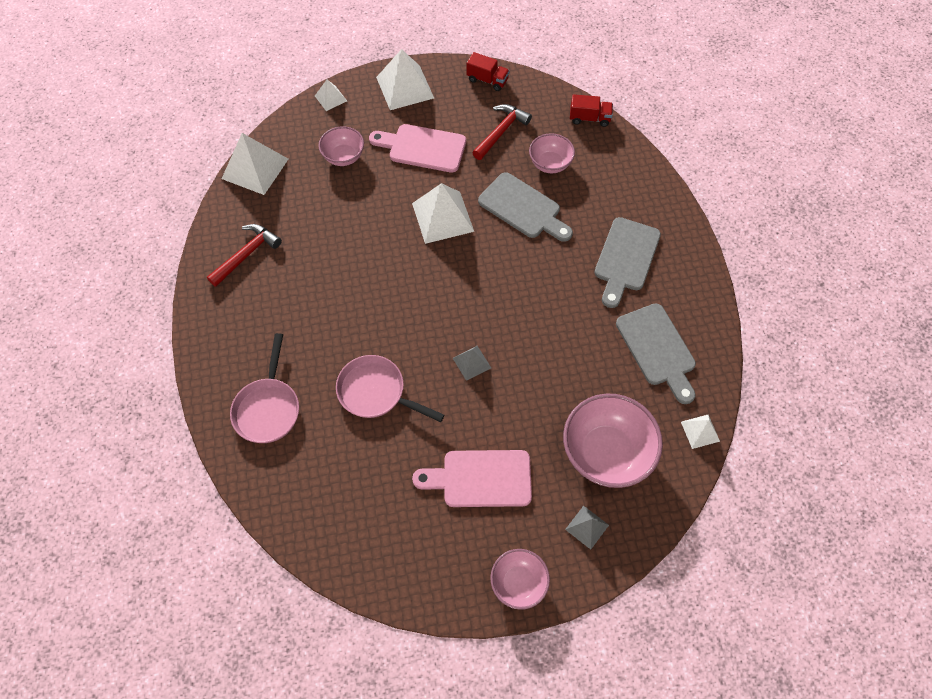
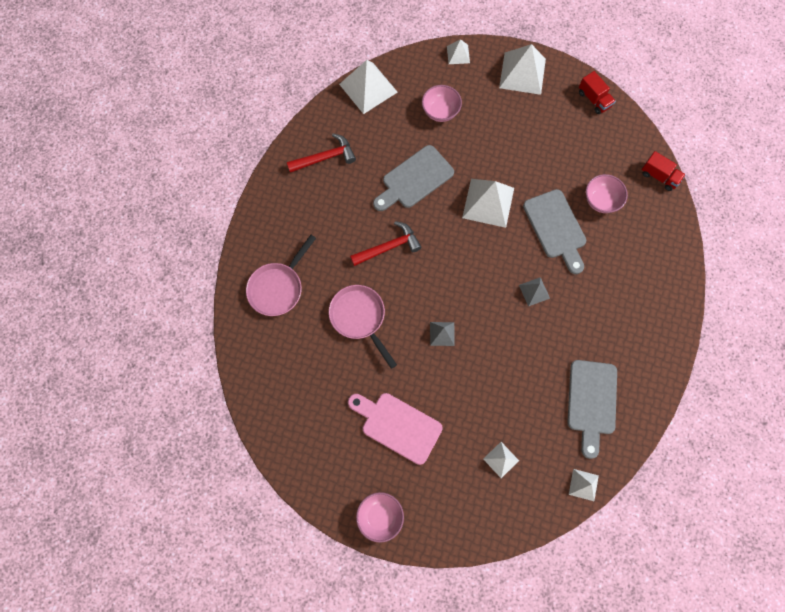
camera: 30 degrees right, 10 degrees up
pink cutting board [369,124,466,173] -> none
red hammer [472,104,532,160] -> red hammer moved to [350,221,422,266]
pink bowl [563,394,663,488] -> white pyramid [483,442,519,478]
grey pyramid [565,506,609,550] -> grey pyramid moved to [519,277,550,306]
grey cutting board [594,217,661,308] -> grey cutting board moved to [373,145,454,211]

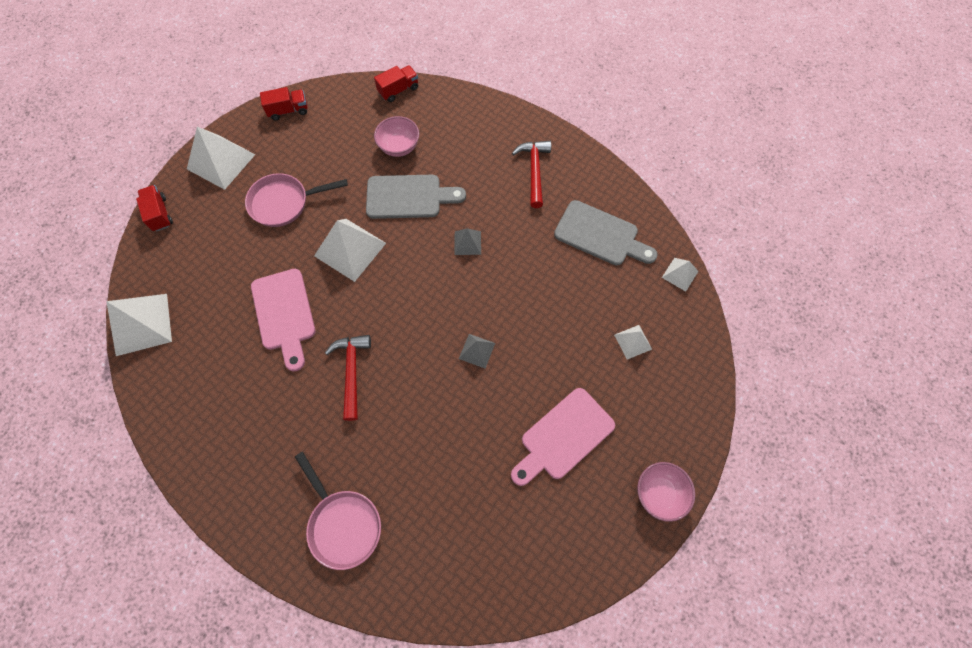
camera: 70 degrees left, 5 degrees down
red hammer [287,133,356,173] -> red hammer moved to [512,141,551,208]
pink pan [329,285,397,369] -> pink pan moved to [245,173,348,227]
grey cutting board [373,145,454,211] -> pink cutting board [251,269,315,372]
pink bowl [422,85,462,122] -> none
white pyramid [447,39,470,64] -> red truck [136,185,173,231]

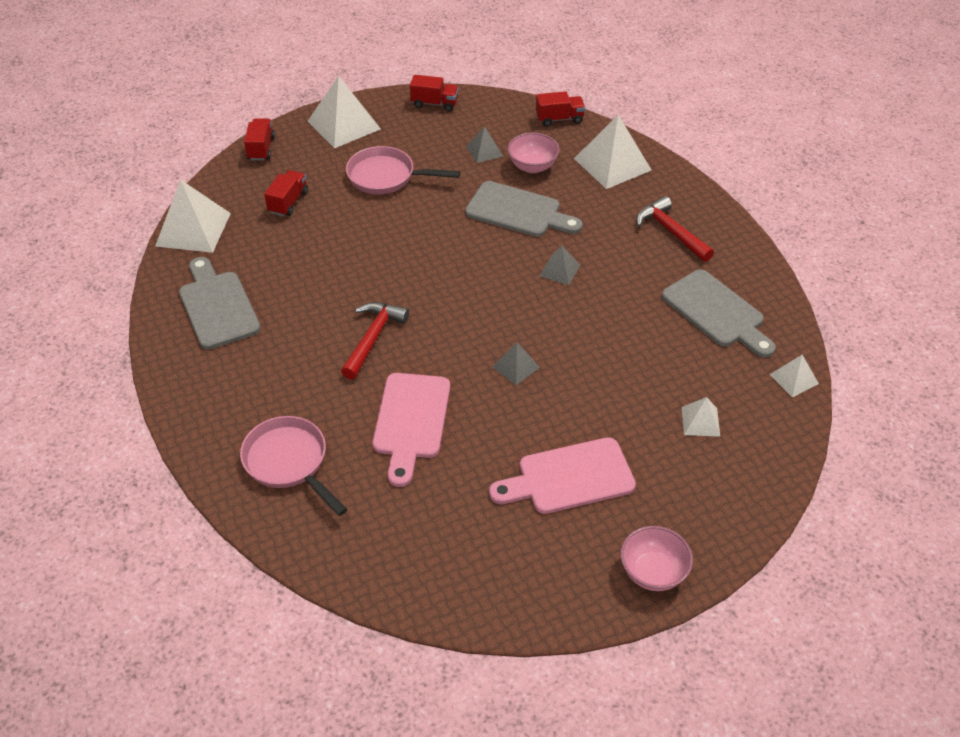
camera: 25 degrees right, 20 degrees down
pink cutting board [251,269,315,372] -> pink cutting board moved to [373,373,450,487]
pink pan [295,452,381,570] -> pink pan turned 150 degrees clockwise [240,416,348,516]
white pyramid [314,219,386,282] -> white pyramid moved to [574,115,651,189]
red hammer [512,141,551,208] -> red hammer turned 60 degrees counterclockwise [636,196,714,262]
none -> grey cutting board [179,257,261,349]
none -> red truck [264,170,308,216]
none -> grey pyramid [466,126,503,163]

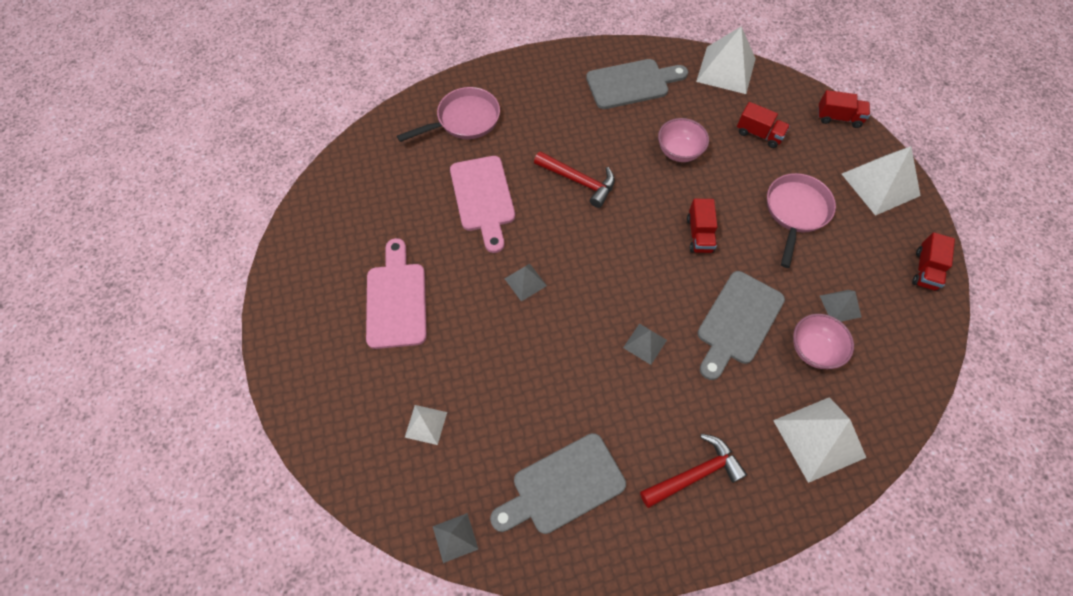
camera: 100 degrees right, 15 degrees up
pink cutting board [373,373,450,487] -> pink cutting board turned 120 degrees counterclockwise [450,156,515,253]
red truck [536,91,585,127] -> red truck moved to [687,199,717,253]
pink bowl [621,526,693,591] -> pink bowl moved to [658,118,709,162]
white pyramid [769,355,819,397] -> grey pyramid [433,513,478,563]

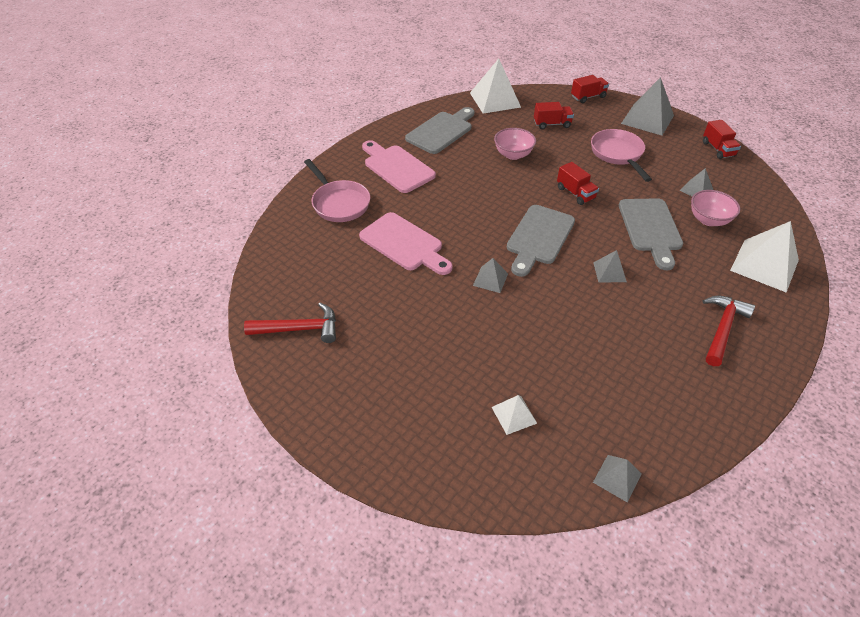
camera: 35 degrees left, 15 degrees down
pink cutting board [366,238,427,349] -> pink cutting board moved to [362,140,436,193]
pink pan [397,87,500,142] -> pink pan turned 120 degrees clockwise [304,159,370,222]
grey cutting board [490,433,626,534] -> grey cutting board moved to [507,205,575,277]
red hammer [534,151,615,208] -> red hammer moved to [244,302,336,343]
white pyramid [842,146,921,216] -> grey pyramid [621,77,674,135]

